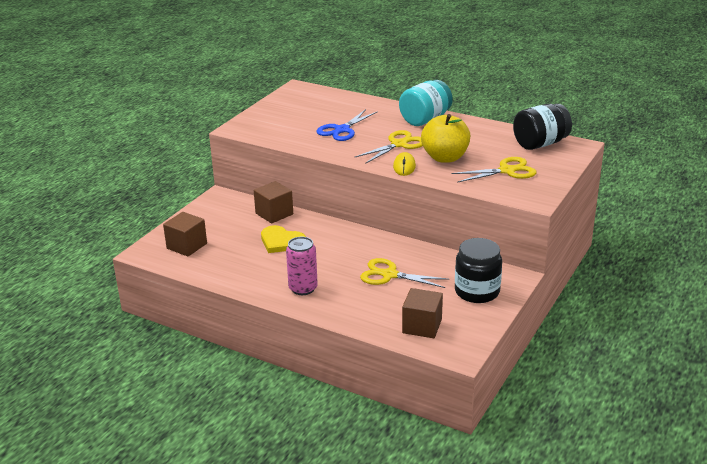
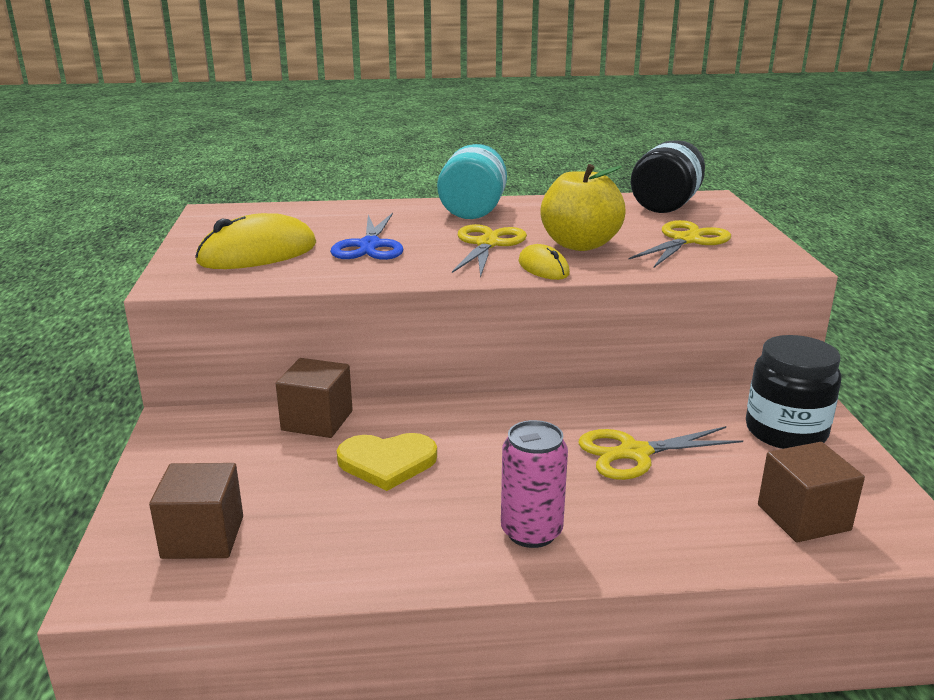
camera: 35 degrees left, 5 degrees down
none -> yellow mouse [195,213,316,269]

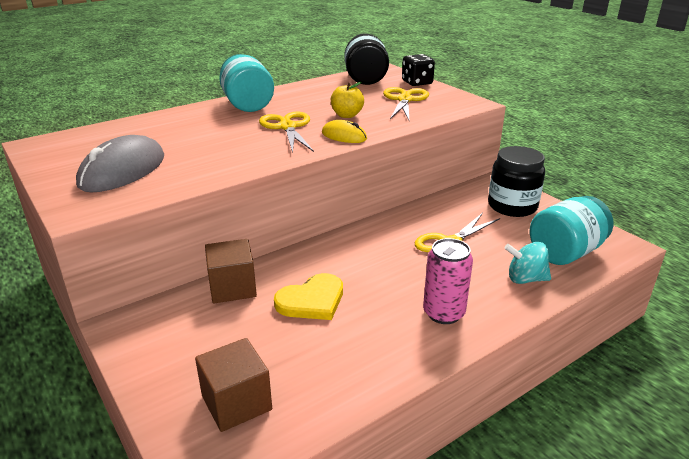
camera: 30 degrees left, 5 degrees up
yellow mouse [195,213,316,269] -> grey mouse [76,135,164,192]
blue scissors [330,213,404,260] -> none
yellow apple [540,164,626,251] -> yellow apple [331,82,364,118], size x0.58
brown cube [758,442,865,543] -> turquoise jar [530,196,613,265]
none -> black dice [402,54,435,86]
none -> turquoise spinning top [504,242,551,284]

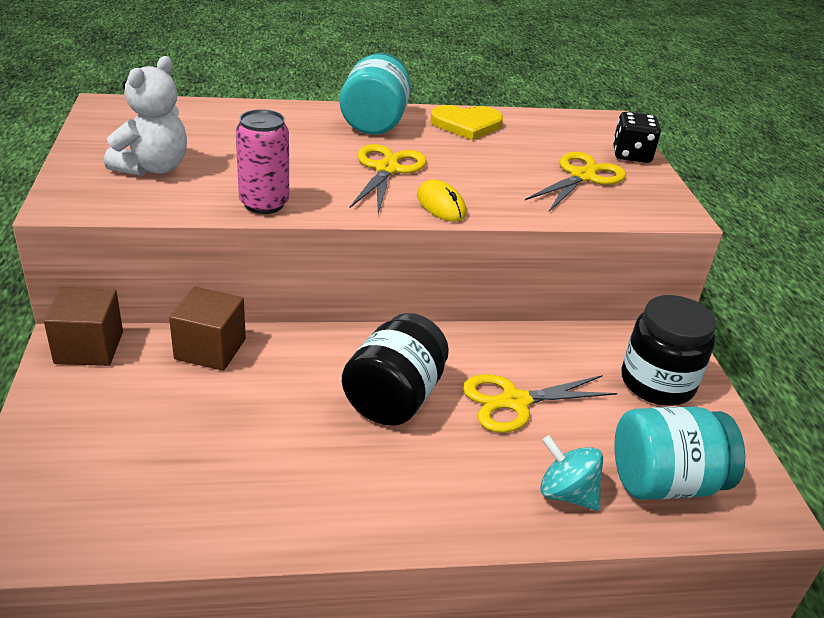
camera: 25 degrees right, 5 degrees up
grey mouse [76,135,164,192] -> white teddy bear [104,56,187,176]
brown cube [195,338,272,432] -> brown cube moved to [44,287,123,366]
yellow heart [274,273,343,320] -> yellow heart moved to [430,105,503,140]
yellow apple [331,82,364,118] -> none
black jar [345,34,389,85] -> black jar moved to [342,313,449,426]
pink can [423,238,473,324] -> pink can moved to [236,109,289,214]

